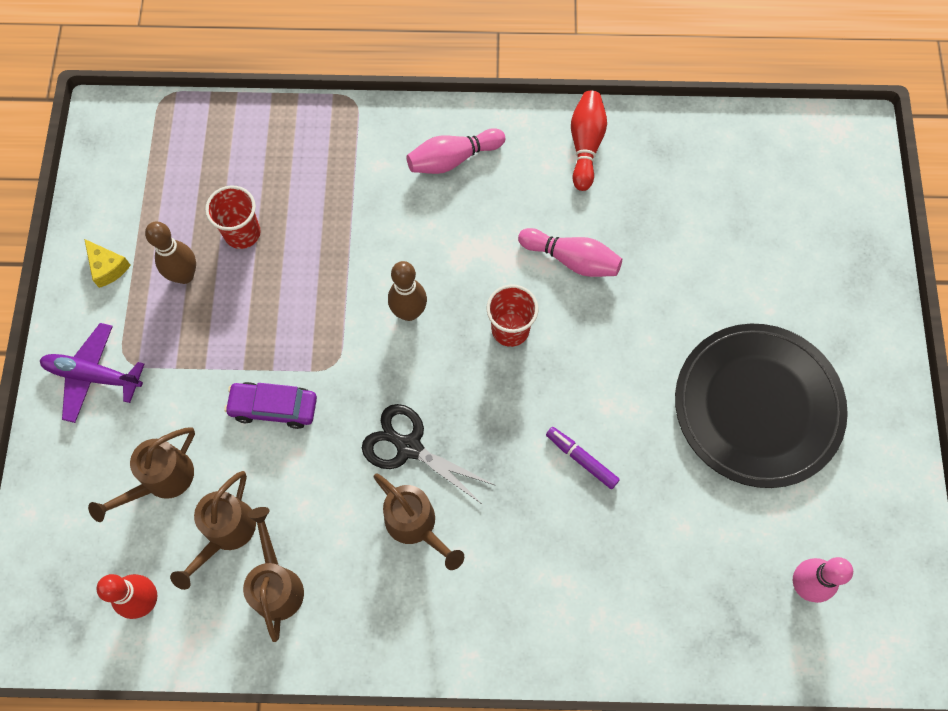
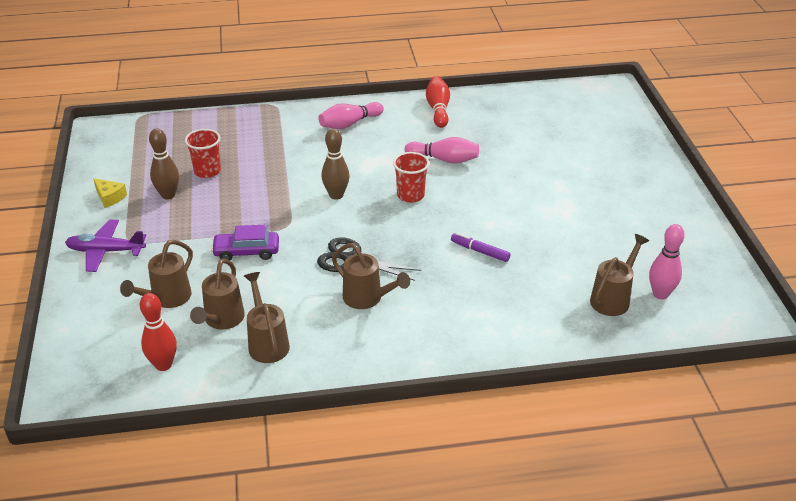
camera: 10 degrees left, 30 degrees down
black plate [675,324,848,488] -> none
none -> brown watering can [590,234,649,316]

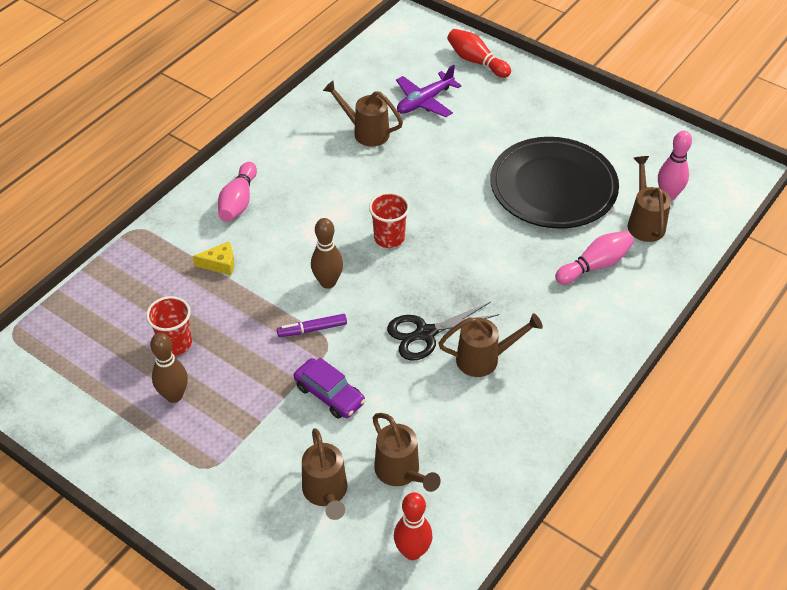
camera: 45 degrees left, 10 degrees up
purple plane [65,220,146,272] -> purple plane moved to [396,64,462,117]
yellow cheese [93,178,127,208] -> yellow cheese moved to [193,242,234,275]
purple car [211,225,279,260] -> purple car turned 90 degrees counterclockwise [294,358,366,419]
brown watering can [244,272,290,363] -> brown watering can moved to [323,81,403,146]
pink bowling pin [405,137,479,164] -> pink bowling pin moved to [555,231,634,284]
red bowling pin [426,76,450,128] -> red bowling pin moved to [447,29,511,78]
purple marker [451,233,510,262] -> purple marker moved to [277,314,347,337]
none -> black plate [490,137,619,229]

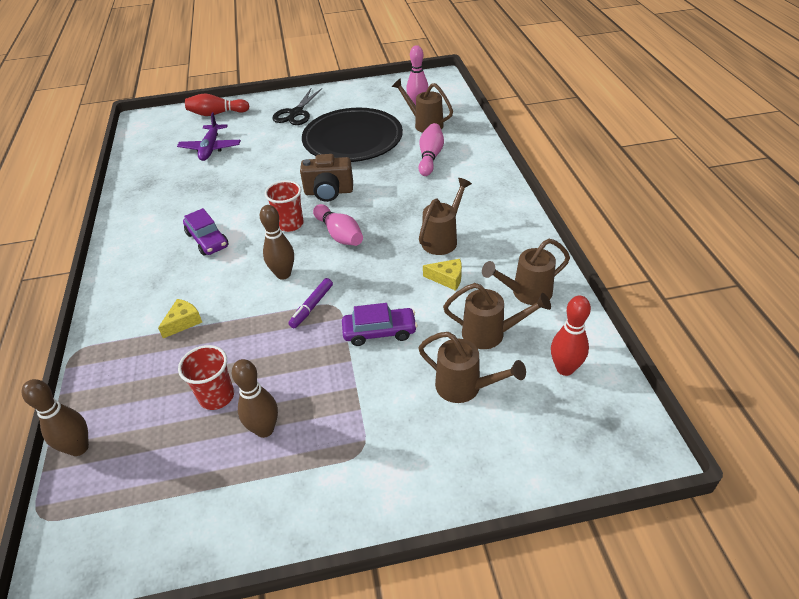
camera: 45 degrees left, 5 degrees down
pink bowling pin [218,162,257,222] -> pink bowling pin moved to [313,204,363,246]
brown watering can [323,81,403,146] -> brown watering can moved to [482,239,570,305]
black scissors [387,302,500,360] -> black scissors moved to [272,88,322,125]
none -> brown bowling pin [22,379,89,456]
none -> purple car [183,208,228,256]
none -> brown camera [300,154,353,202]
none -> yellow cheese [423,259,462,291]

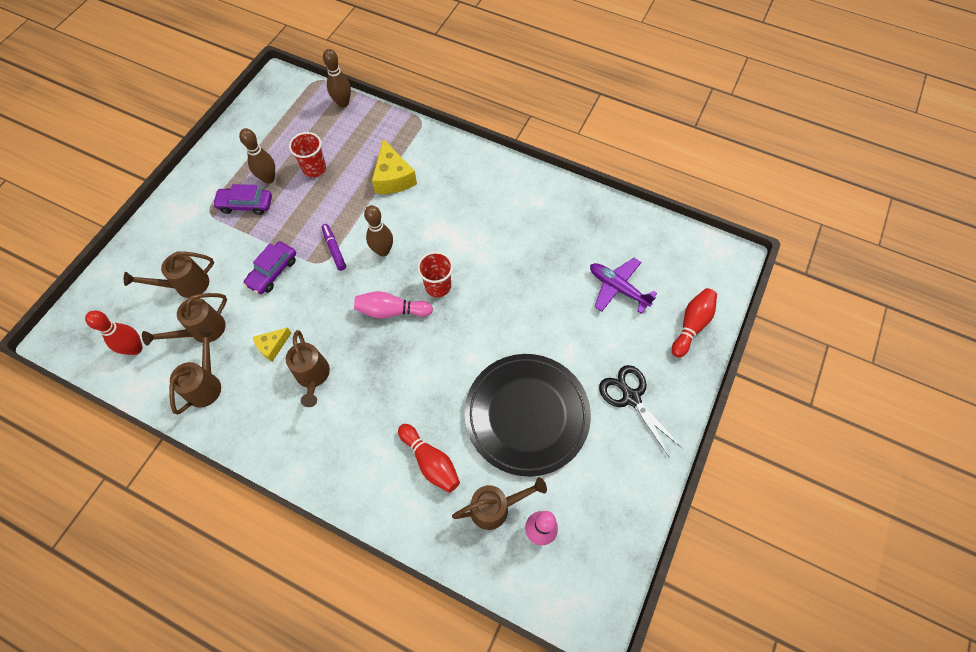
camera: 125 degrees right, 20 degrees up
yellow cheese [158,299,202,338] -> yellow cheese [372,139,417,194], size x1.73
purple car [183,208,228,256] -> purple car moved to [212,184,272,215]
brown camera [300,154,353,202] -> none
pink bowling pin [419,123,444,176] -> red bowling pin [398,424,460,493]

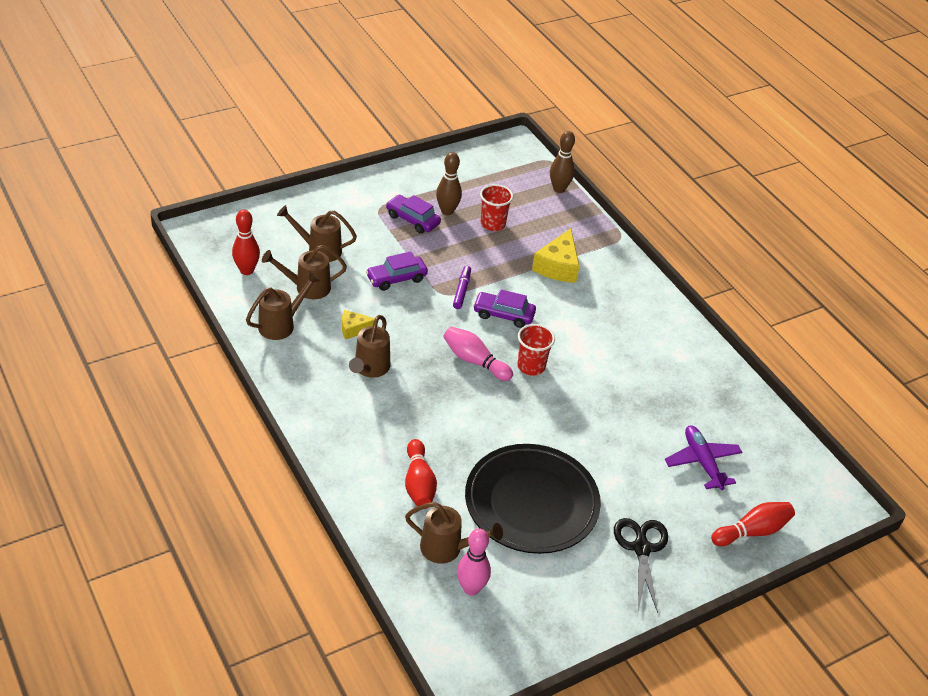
camera: 30 degrees right, 20 degrees down
brown bowling pin [364,205,393,257] -> purple car [473,289,536,328]

